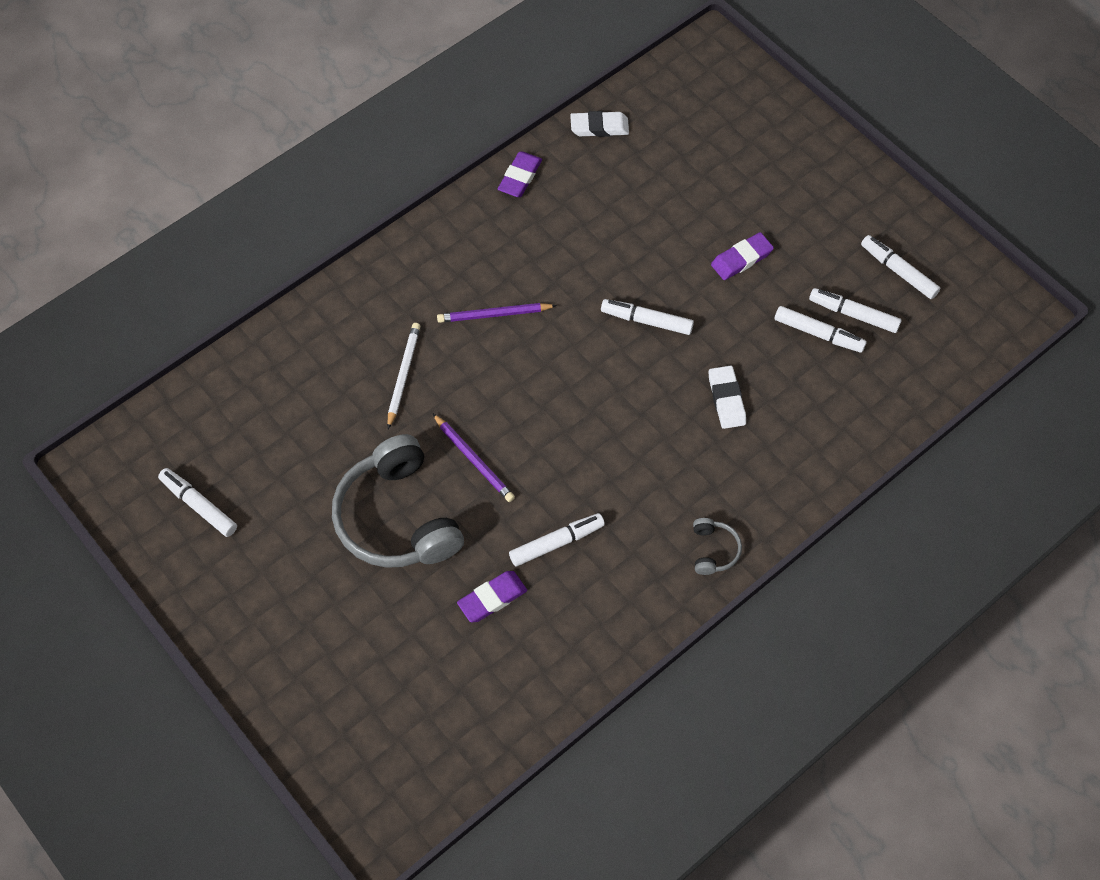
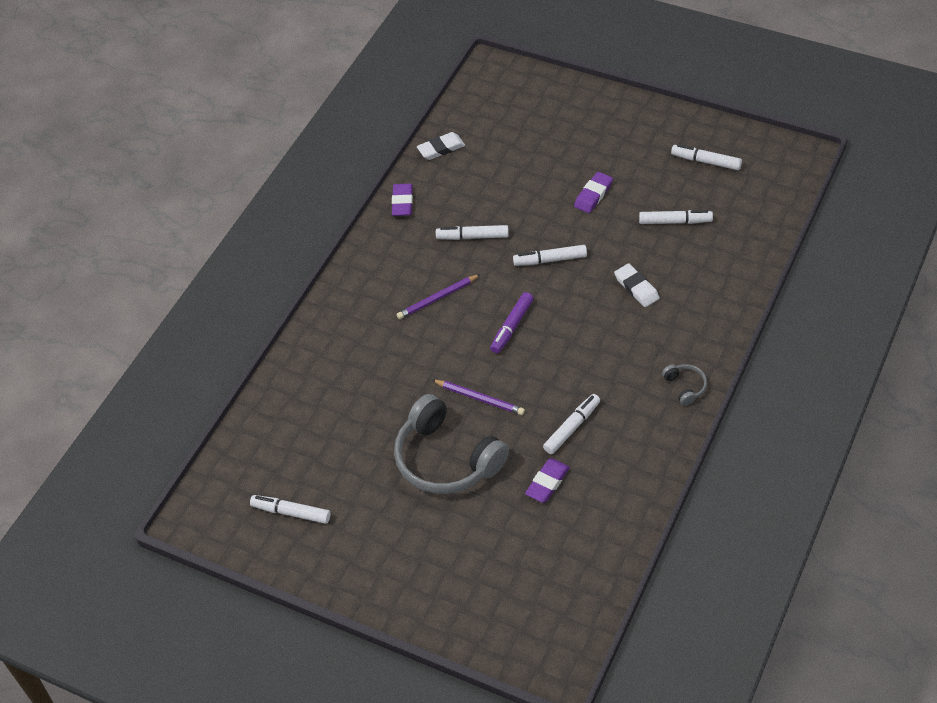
camera: 20 degrees left, 10 degrees down
white pencil [387,323,421,429] -> none
white marker [809,288,901,333] -> white marker moved to [436,225,509,240]
none -> purple marker [490,292,534,353]

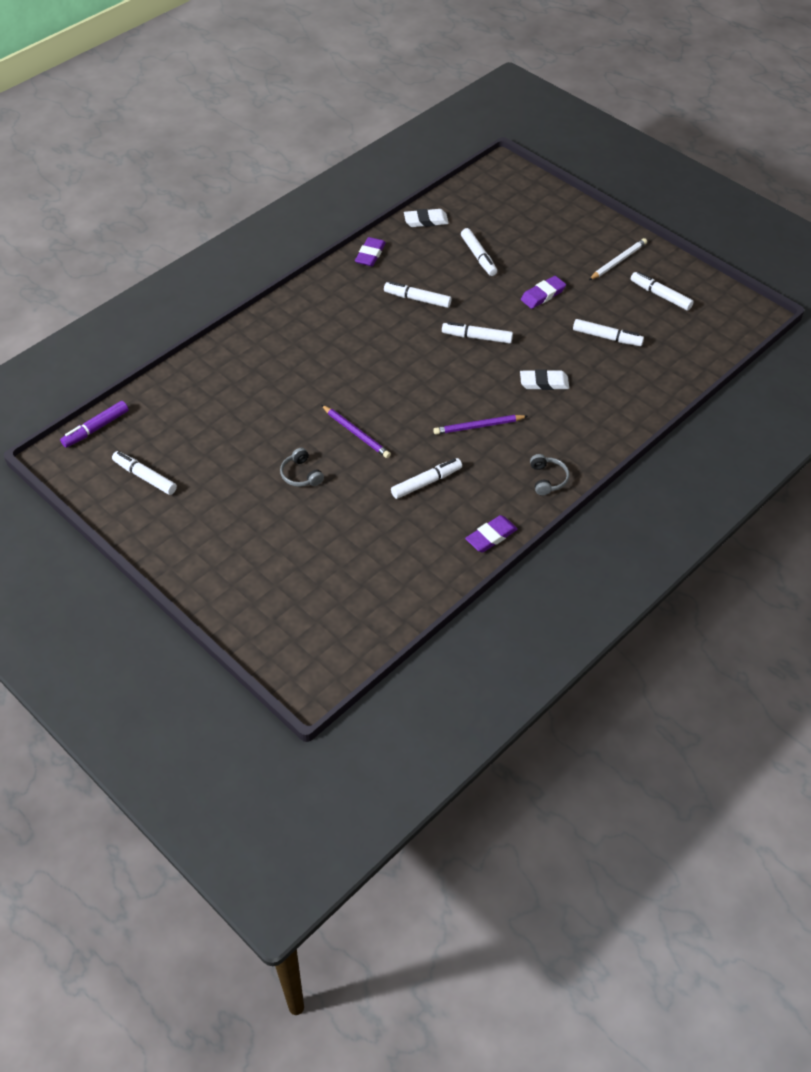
camera: 15 degrees right, 0 degrees up
grey headphones [394,394,509,494] -> grey headphones [280,448,324,487], size x0.42
purple pencil [397,274,481,319] -> purple pencil moved to [433,415,528,435]
purple marker [490,292,534,353] -> purple marker moved to [60,401,129,448]
purple eraser [525,458,570,503] -> purple eraser moved to [465,515,518,552]
white eraser [614,263,660,307] -> white eraser turned 75 degrees counterclockwise [520,369,569,390]
none -> white marker [461,228,497,276]
none -> white pencil [589,238,647,280]

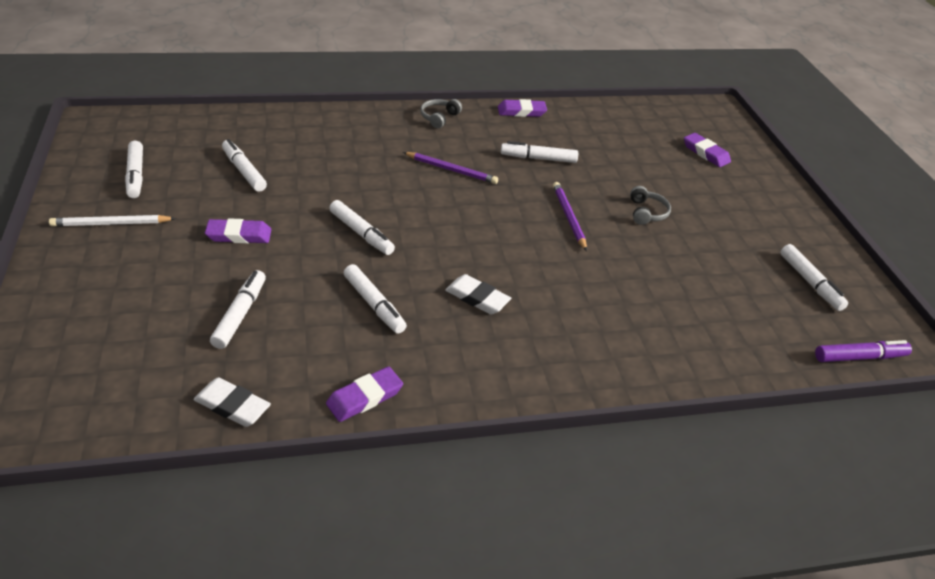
camera: 150 degrees left, 10 degrees down
white eraser [520,369,569,390] -> white eraser moved to [445,274,511,315]
none -> purple eraser [684,133,731,167]

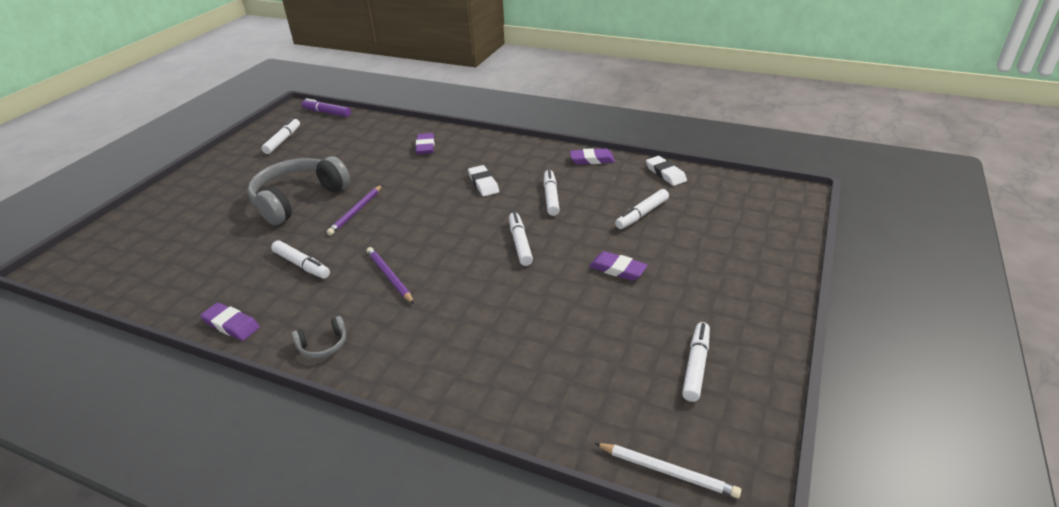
camera: 140 degrees left, 5 degrees down
white pencil [49,215,176,227] -> white pencil moved to [595,443,741,498]
white marker [222,139,267,192] -> none
grey headphones [630,186,671,225] -> grey headphones [248,156,350,225], size x2.36
purple eraser [684,133,731,167] -> purple eraser moved to [416,133,435,154]

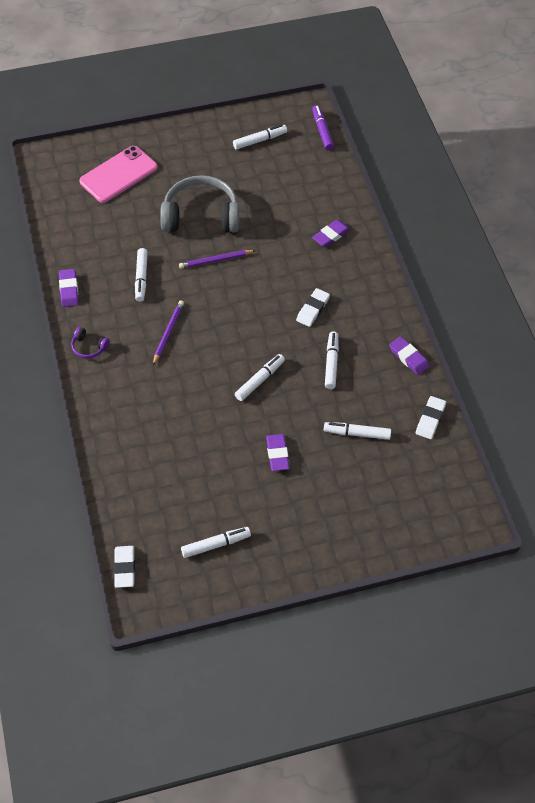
camera: 50 degrees right, 20 degrees up
grey headphones [292,316,346,358] -> purple headphones [71,327,110,358]
white marker [544,169,560,216] -> white marker turned 45 degrees counterclockwise [325,331,339,389]
white pencil [595,443,741,498] -> white eraser [114,546,135,588]
none -> pink phone [79,146,157,203]

